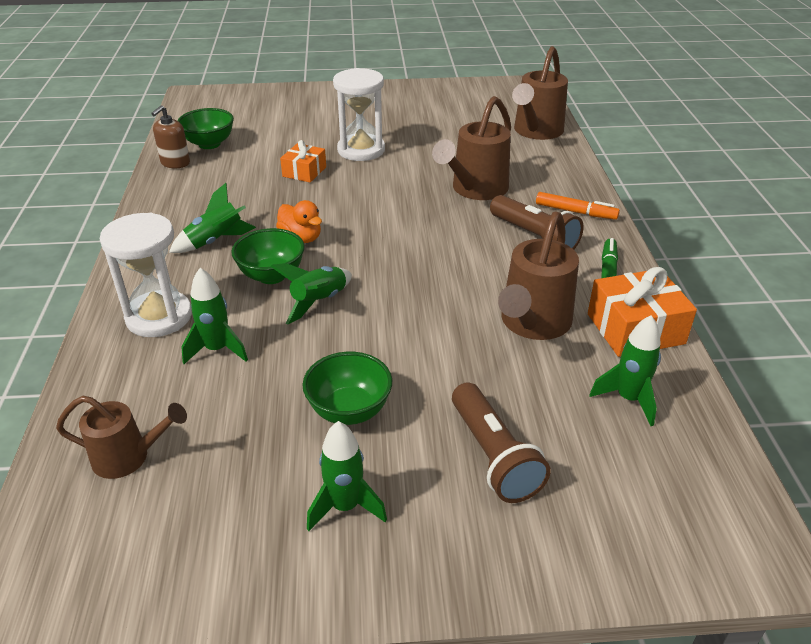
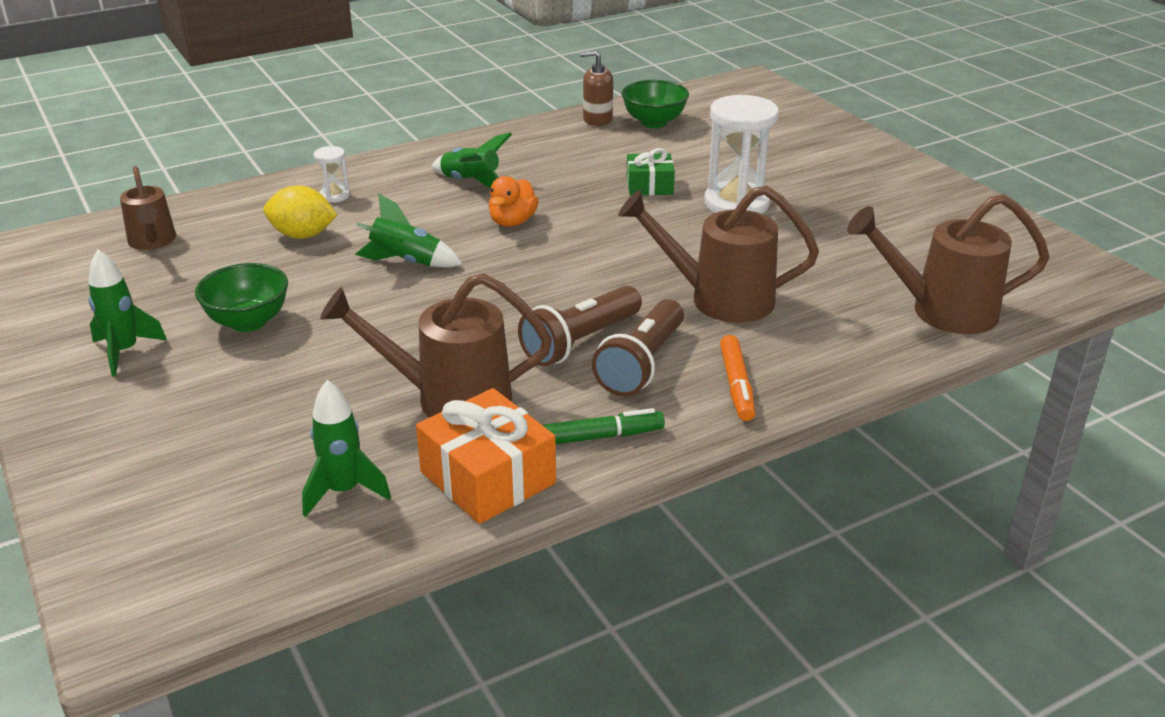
camera: 65 degrees right, 5 degrees down
white hourglass [100,213,192,337] -> white hourglass [313,146,350,203], size x0.47
green rocket [181,268,248,364] -> yellow lemon [263,186,337,239]
green bowl [231,228,305,284] -> none
orange gift [280,140,326,183] -> green gift [627,148,675,196]
brown flashlight [452,383,551,503] -> brown flashlight moved to [518,286,642,366]

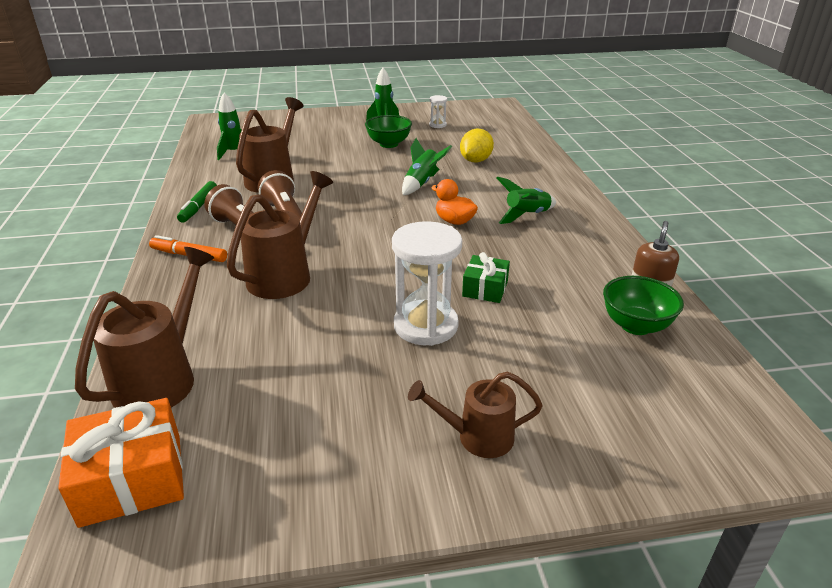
camera: 110 degrees right, 0 degrees up
brown watering can [120,166,176,250] -> brown watering can moved to [408,371,543,458]
white hourglass [313,146,350,203] -> white hourglass moved to [429,95,447,128]
orange gift [416,388,556,524] -> orange gift moved to [58,398,184,528]

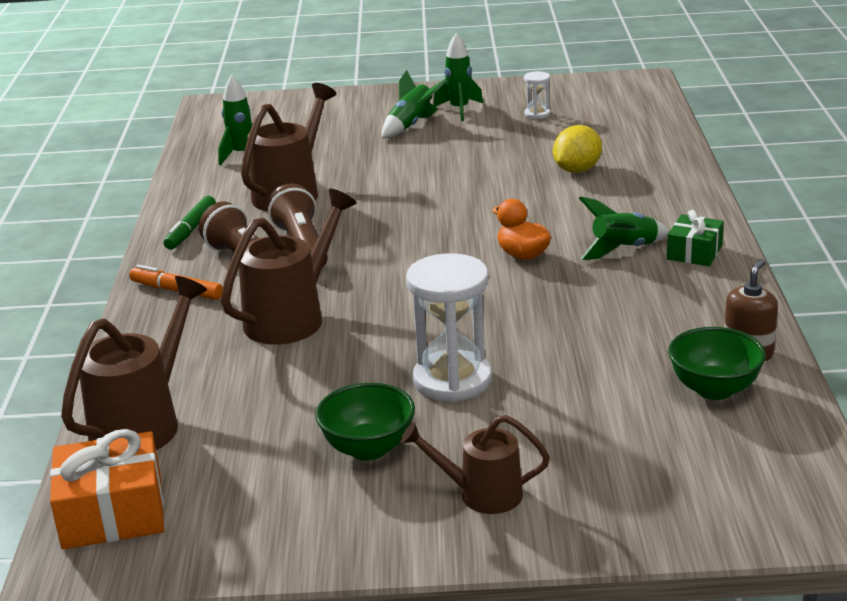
camera: 10 degrees right, 5 degrees down
green bowl [365,115,412,148] -> green bowl moved to [315,383,415,460]
green rocket [402,138,452,195] -> green rocket moved to [382,70,446,138]
green gift [462,252,510,303] -> green gift moved to [667,210,724,266]

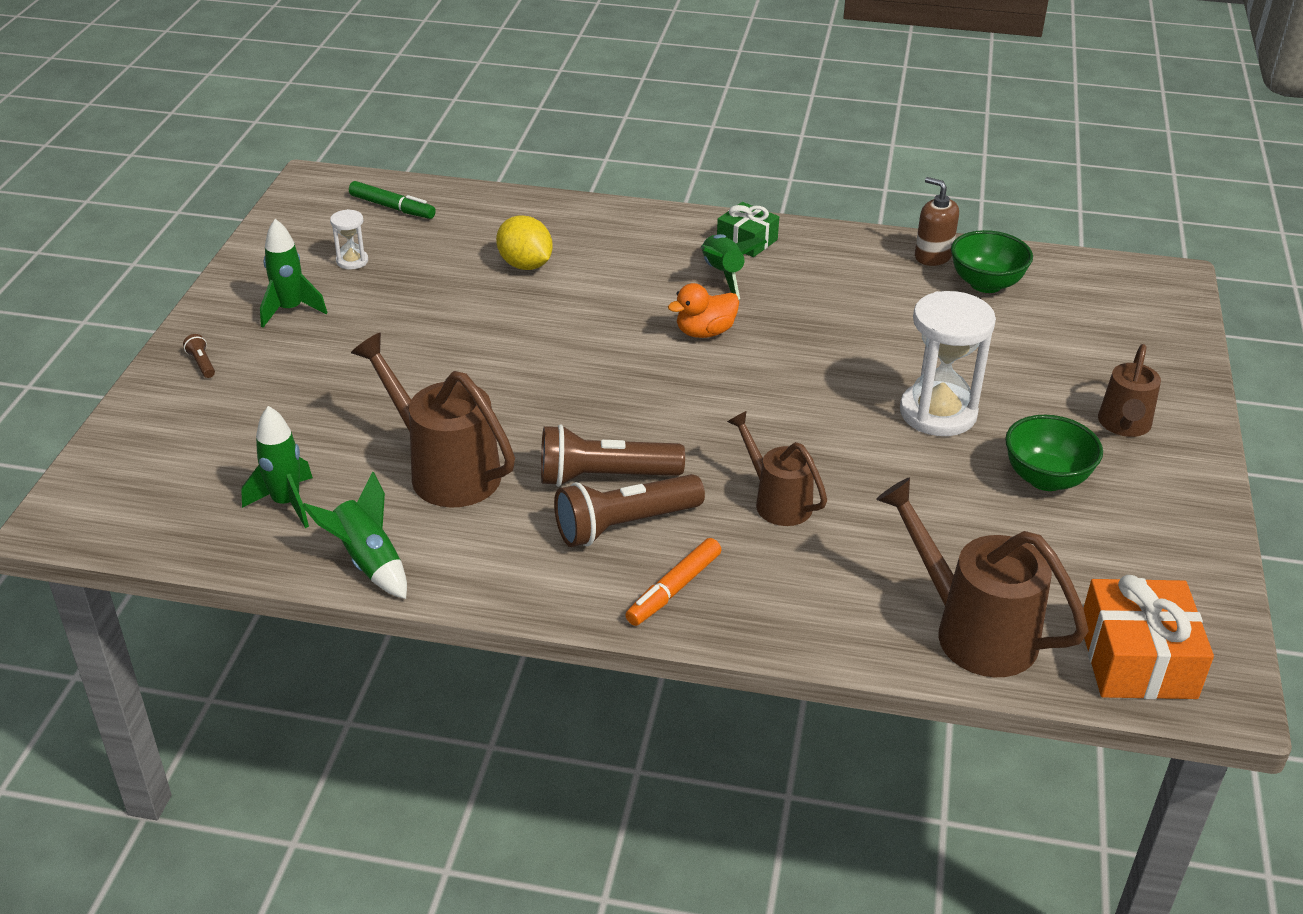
camera: 80 degrees left, 10 degrees up
green marker [164,196,216,250] -> green marker moved to [349,181,436,219]
brown watering can [221,189,357,344] -> brown watering can [727,411,827,526], size x0.62
green rocket [382,70,446,138] -> green rocket moved to [302,471,407,599]
none -> brown flashlight [183,334,215,378]

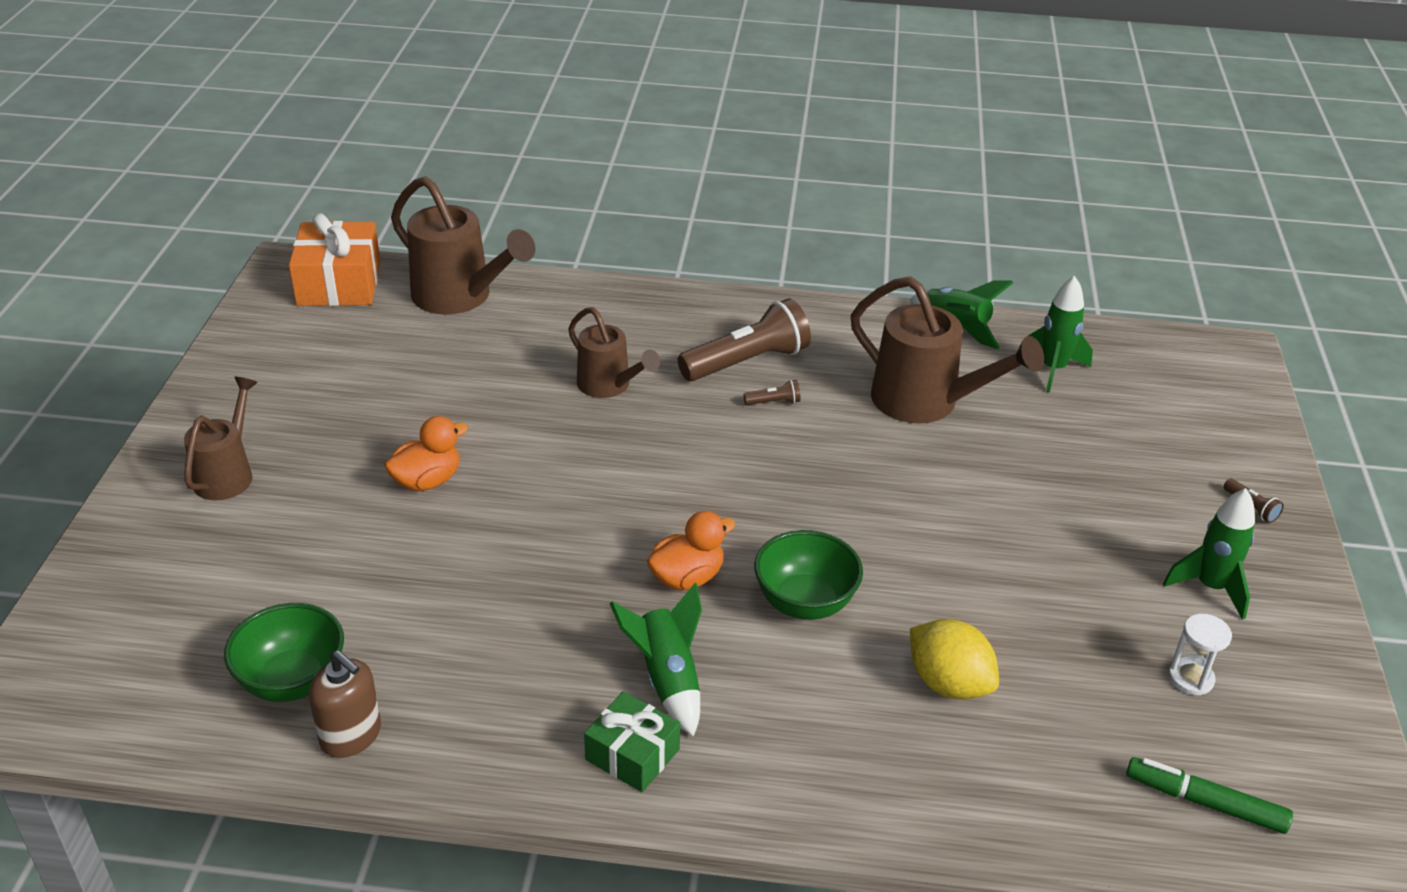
camera: 175 degrees right, 0 degrees up
brown flashlight [541,424,685,487] -> brown flashlight [743,380,801,405], size x0.41
orange marker [625,538,721,626] -> none
white hourglass [900,291,996,436] -> orange duck [384,416,468,491]
green bowl [1005,415,1103,491] -> green bowl moved to [754,530,863,620]

